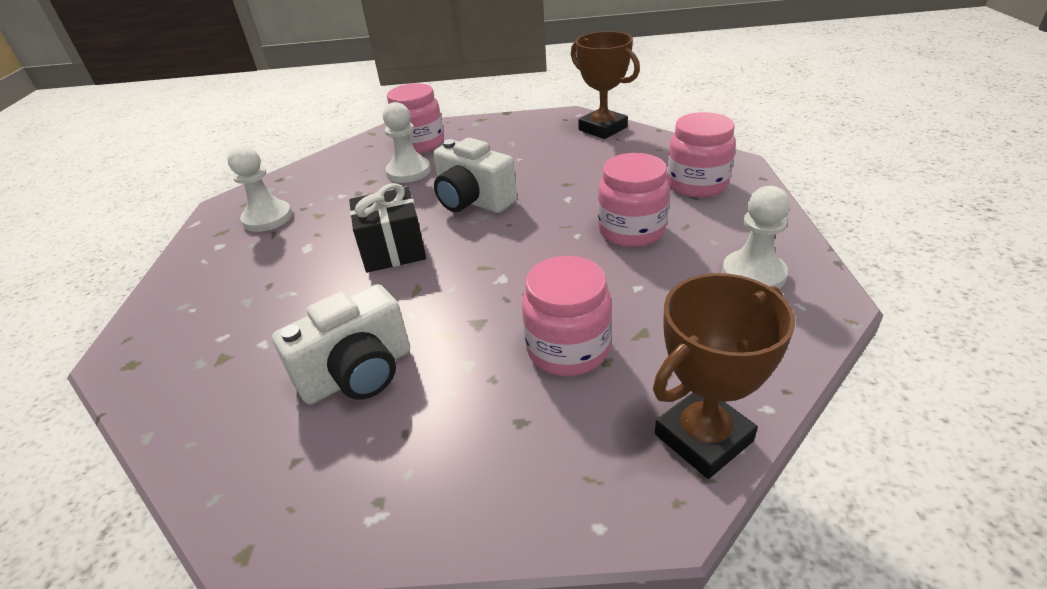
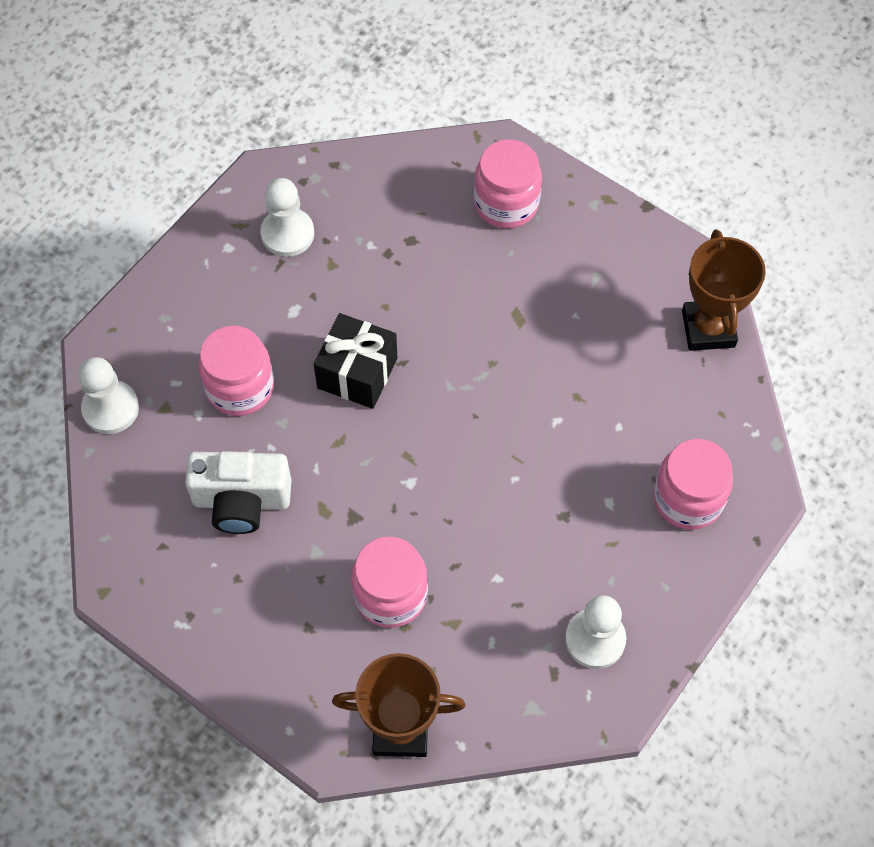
camera: 35 degrees right, 25 degrees up
white pawn [383,102,431,183] -> white pawn moved to [79,357,139,434]
white camera [433,138,517,213] -> none
pink jar [598,153,670,247] -> pink jar moved to [199,325,274,416]

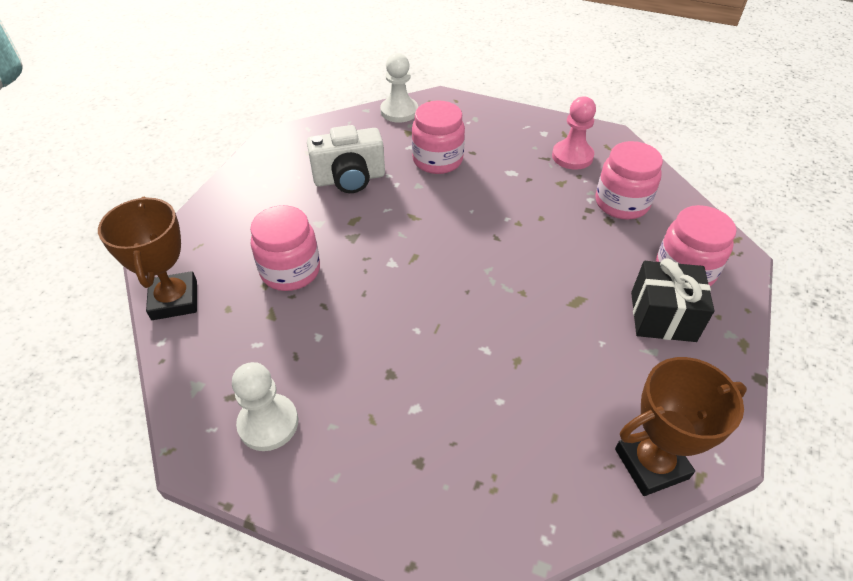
camera: 75 degrees right, 15 degrees down
white camera [185,451,292,534] -> white camera turned 90 degrees counterclockwise [307,125,385,193]
white pawn [260,178,314,257] -> pink pawn [552,97,596,170]
black gift [314,313,397,409] -> black gift moved to [631,258,714,342]
pink jar [653,439,733,530] -> pink jar moved to [595,141,663,219]

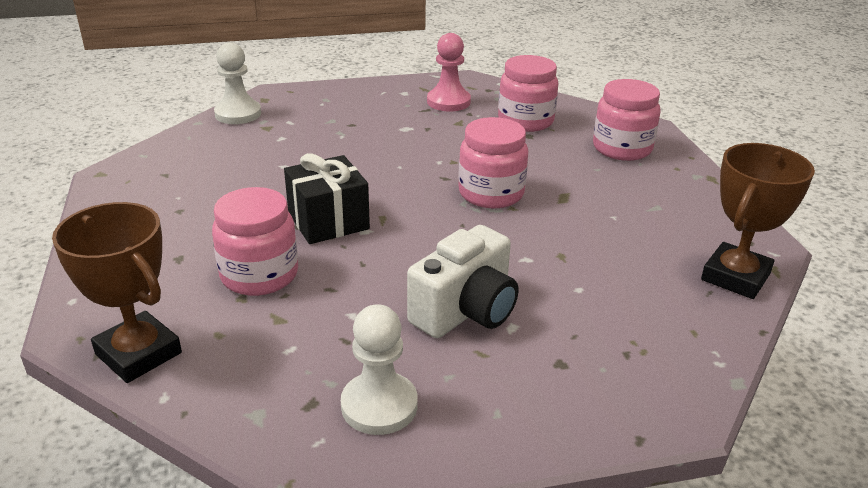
camera: 35 degrees left, 15 degrees down
white camera [307,125,385,193] -> white camera moved to [407,225,519,338]
pink jar [412,100,465,174] -> pink jar moved to [458,117,528,208]
black gift [631,258,714,342] -> black gift moved to [284,153,370,244]

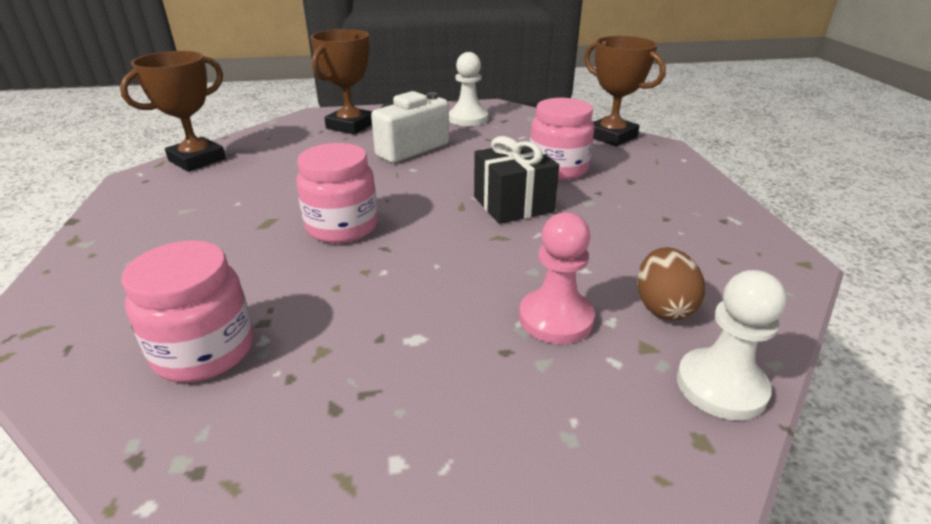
camera: 175 degrees left, 0 degrees up
pink pawn [427,33,471,111] -> pink pawn moved to [519,212,595,344]
pink jar [593,79,661,161] -> none
none -> brown trophy [311,29,372,134]
none -> brown egg [637,247,705,320]

